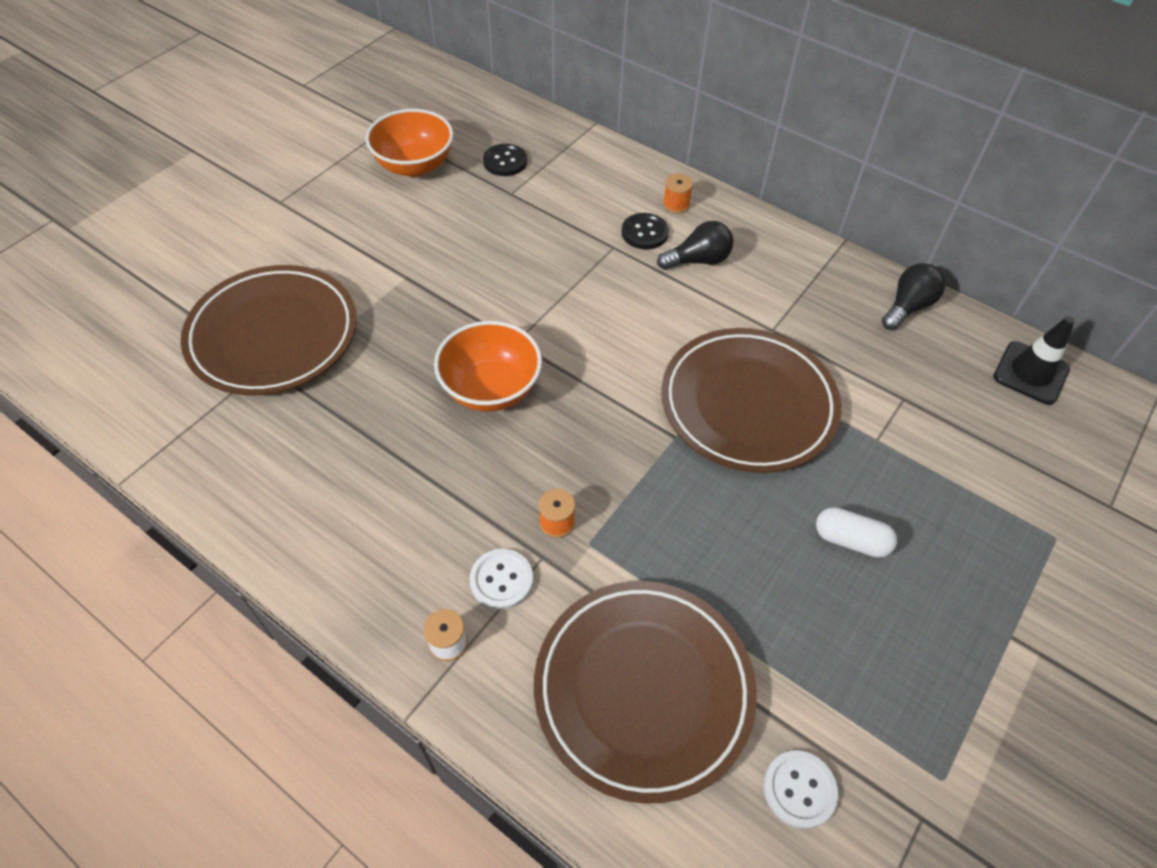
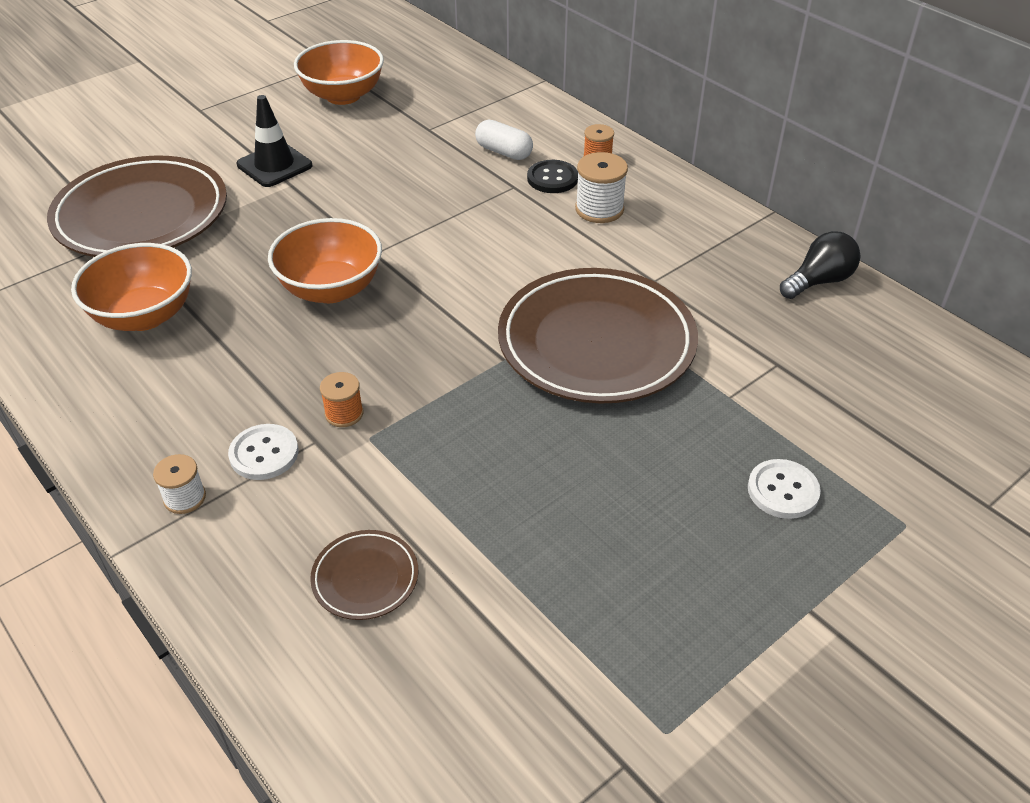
camera: 15 degrees right, 10 degrees down
black button [483,144,527,176] -> none
brown plate [534,581,757,803] -> brown plate [310,530,418,620], size x0.44
black light bulb [657,221,733,270] -> white spool [575,152,628,223]
white button [764,750,838,829] -> white button moved to [748,459,821,519]
white capsule [816,507,897,558] -> white capsule moved to [475,120,533,160]
black traffic cone [993,316,1075,405] -> black traffic cone moved to [237,95,312,187]
none -> orange bowl [71,243,192,331]

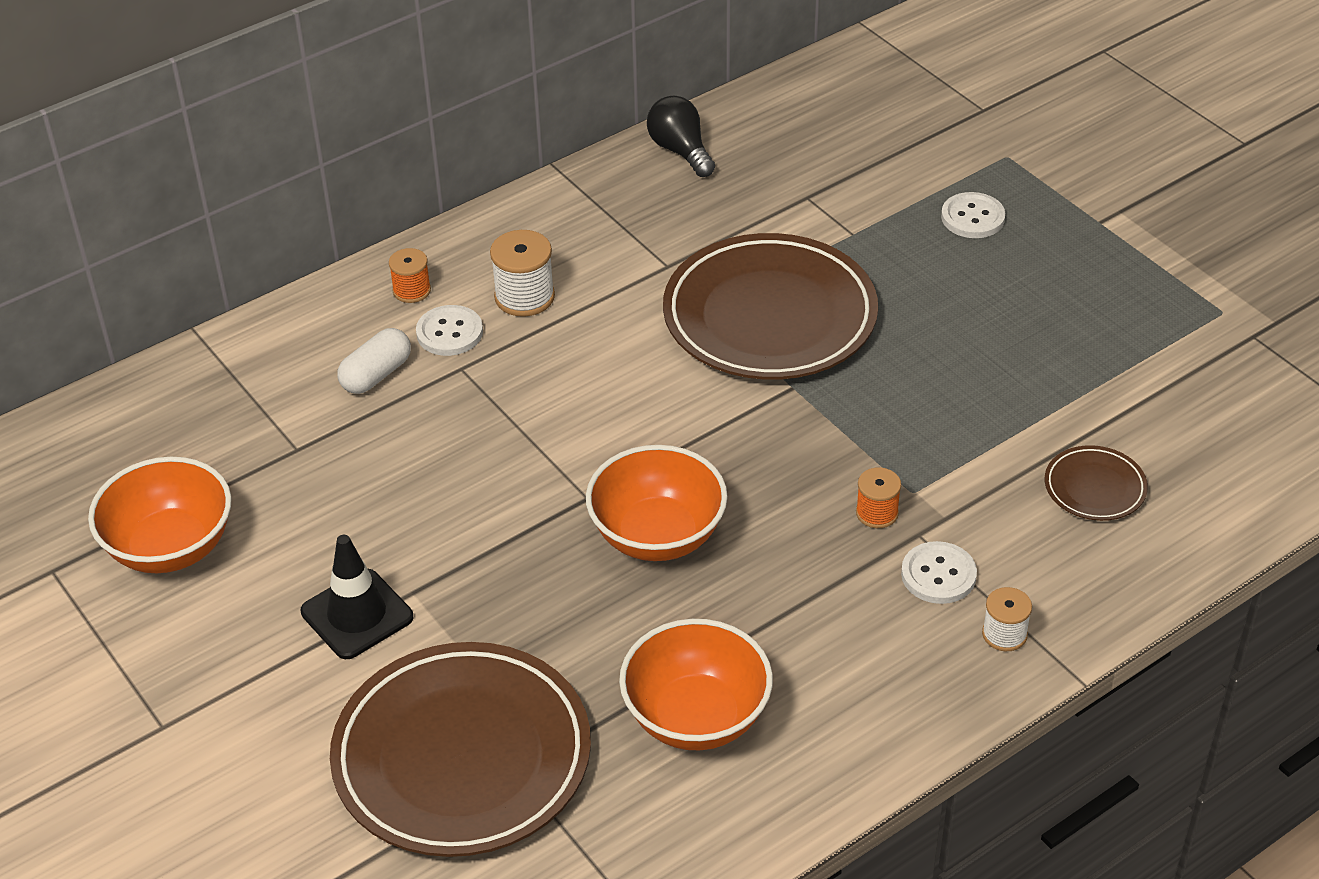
camera: 85 degrees left, 0 degrees up
black button [527,160,578,193] -> white button [416,305,483,356]

